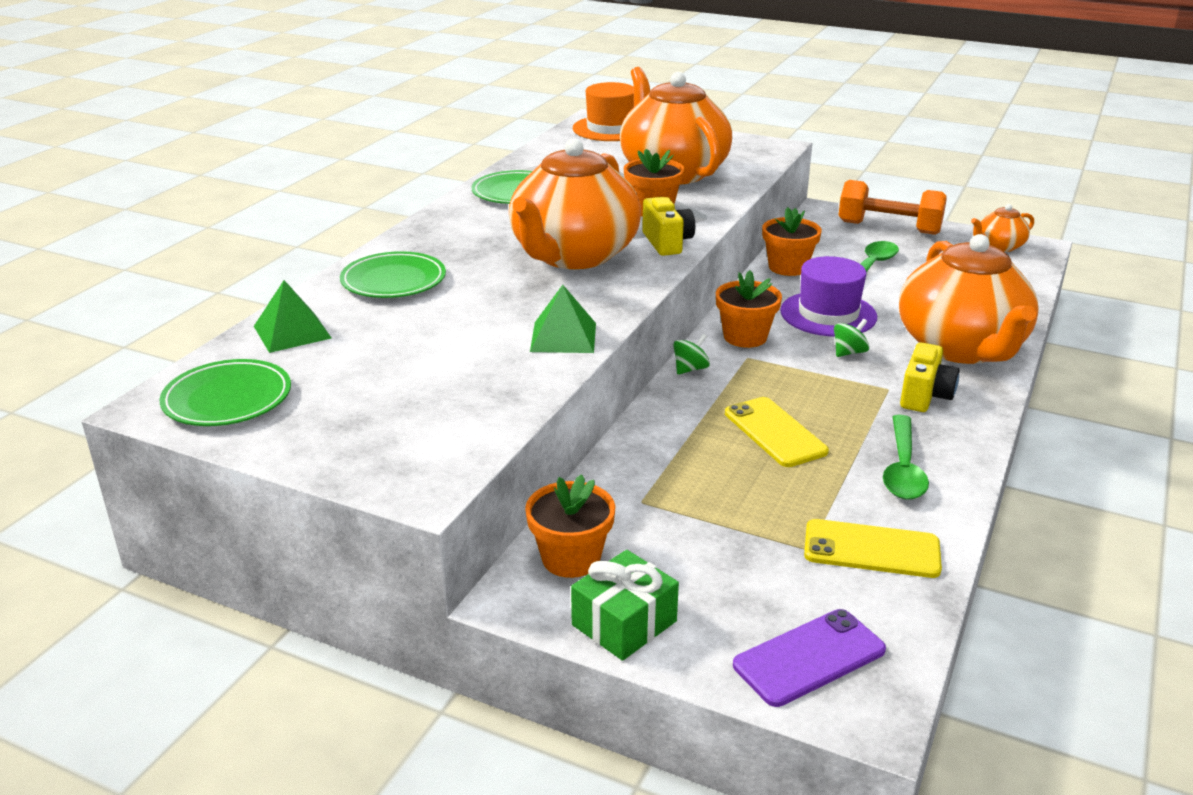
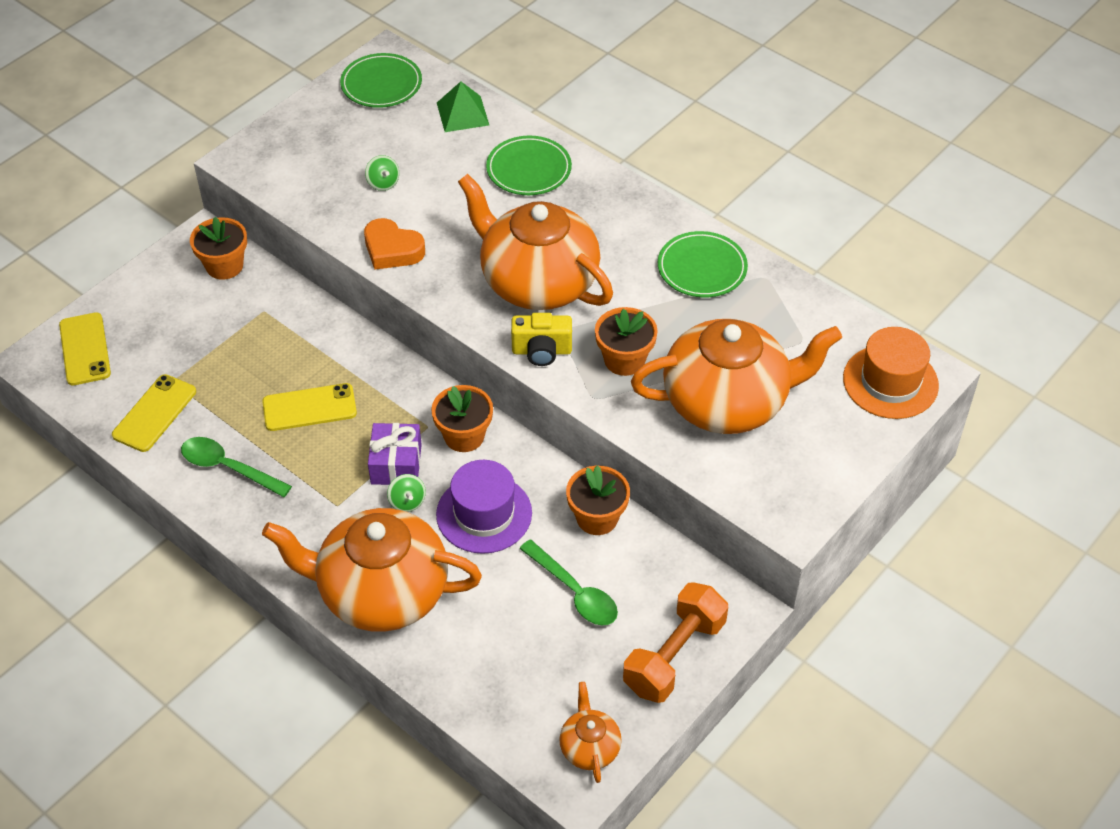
camera: 105 degrees right, 20 degrees up
green pyramid [530,285,596,353] -> orange heart [364,218,425,270]
green gift [571,550,679,661] -> none
green spinning top [673,334,710,375] -> green spinning top moved to [365,155,399,191]
purple phone [733,609,886,707] -> yellow phone [59,312,111,385]
yellow camera [900,342,959,412] -> none
none -> purple gift [368,423,422,485]

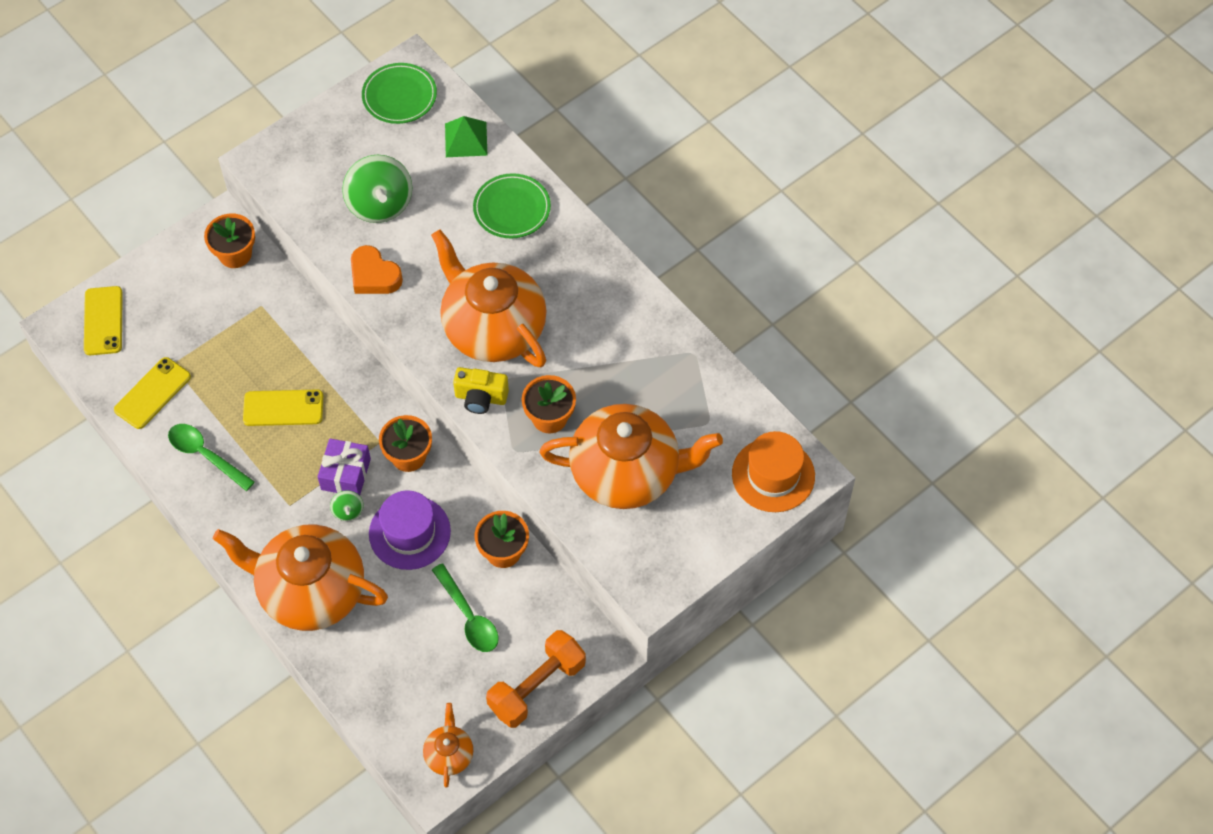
camera: 10 degrees right, 10 degrees up
green spinning top [365,155,399,191] -> green spinning top [342,155,412,223], size x2.19
green plate [658,231,748,297] -> none

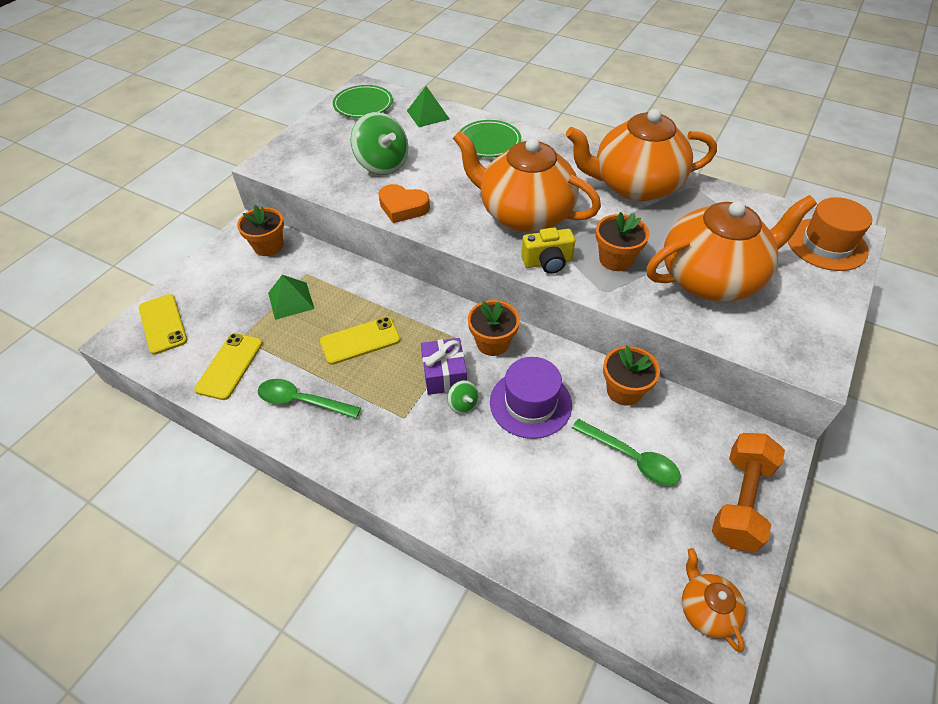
camera: 20 degrees left, 10 degrees down
orange teapot [213,524,388,631] -> orange teapot moved to [566,109,717,201]
none -> green pyramid [268,275,314,320]

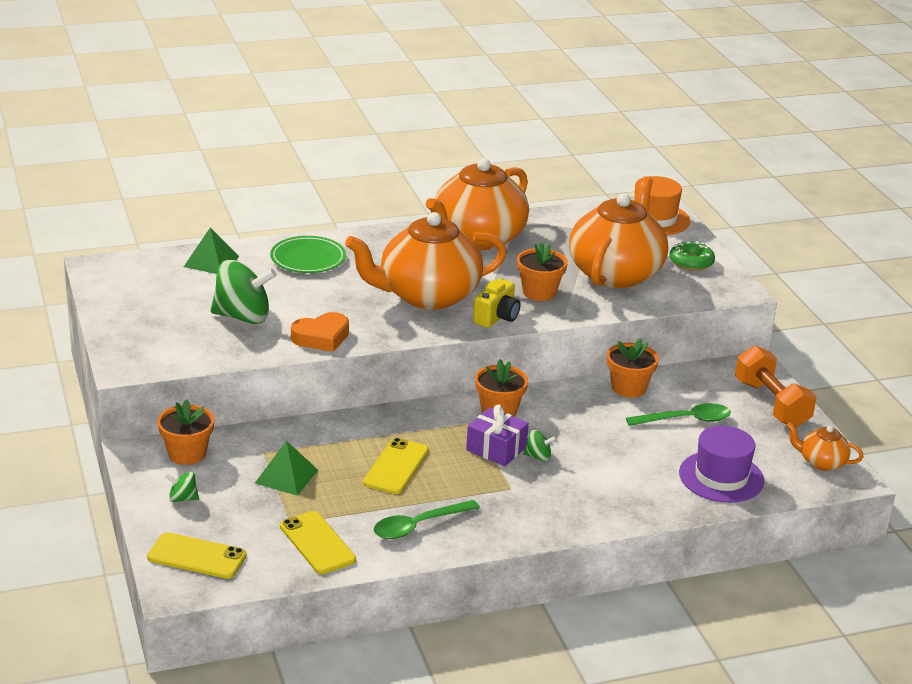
camera: 50 degrees left, 20 degrees down
green plate [333,85,393,118] -> none
purple hat [490,357,572,439] -> purple hat moved to [679,426,765,503]
none -> green spinning top [165,472,199,502]
none -> green donut [669,241,715,271]

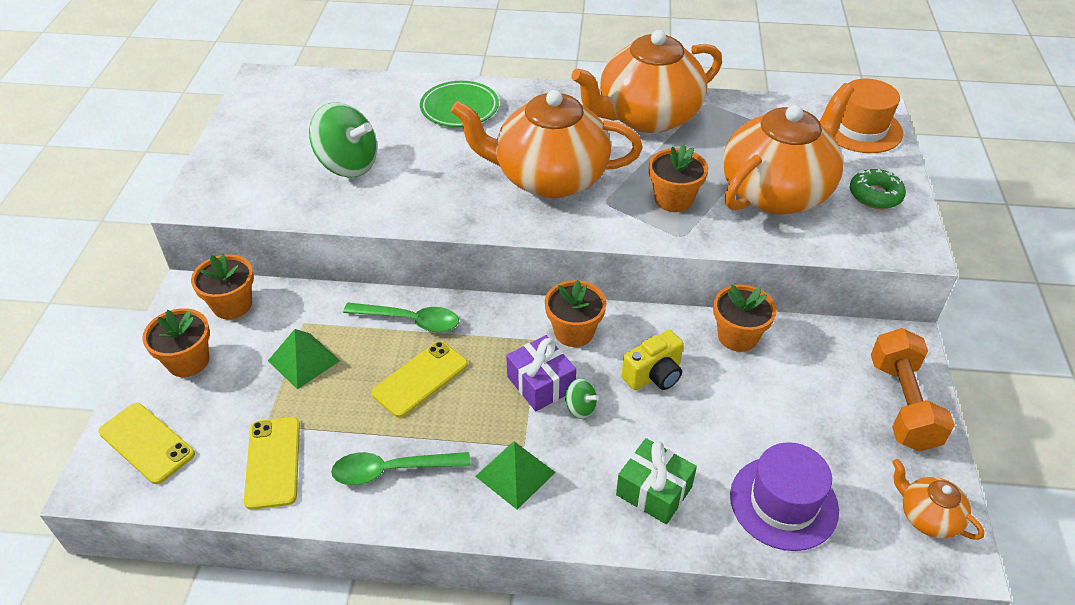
camera: 25 degrees right, 15 degrees up
green spinning top [165,472,199,502] -> orange flower pot [142,308,210,377]
green pyramid [184,227,239,274] -> green pyramid moved to [475,441,556,509]
orange heart [291,312,349,352] -> none
yellow camera [473,278,520,328] -> yellow camera moved to [621,330,684,390]
green spoon [626,403,731,426] -> green spoon moved to [343,303,459,332]
none -> green gift [616,438,697,524]

